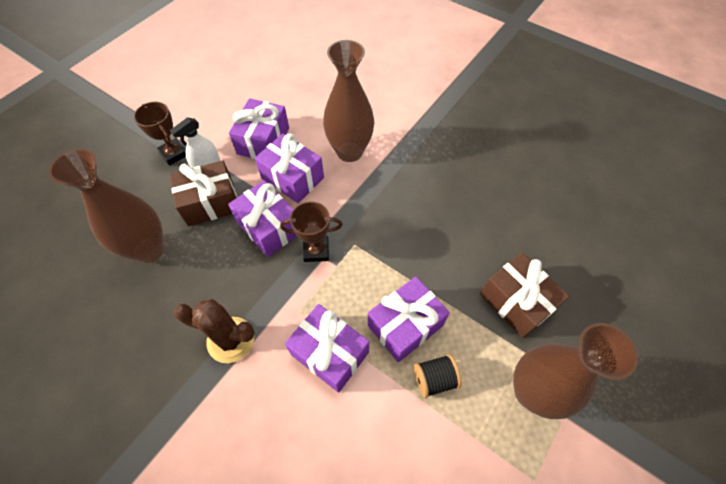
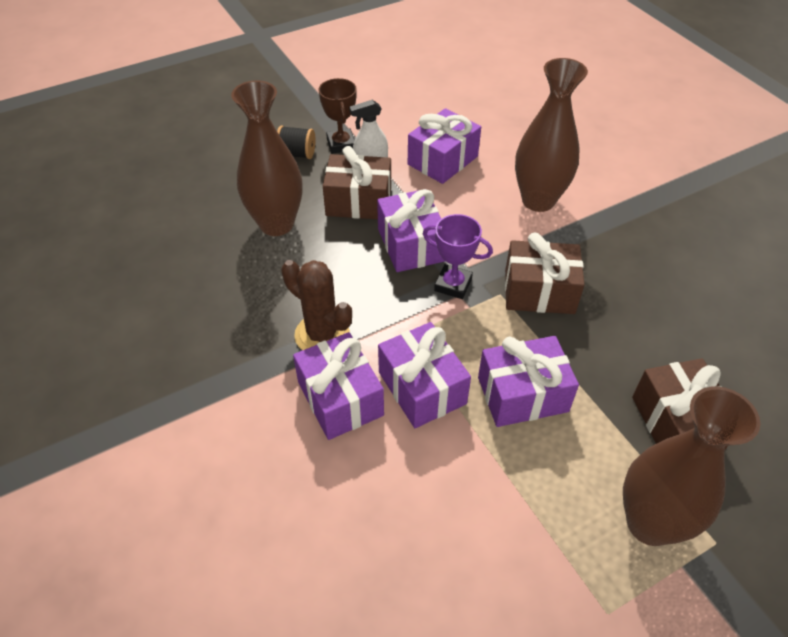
camera: 25 degrees right, 10 degrees down
purple gift [255,133,324,203] -> purple gift moved to [293,332,384,440]
brown trophy [280,201,343,262] -> purple trophy [423,214,493,299]
black spool [414,354,462,398] -> black spool moved to [277,125,315,159]
none -> brown gift [505,233,585,314]

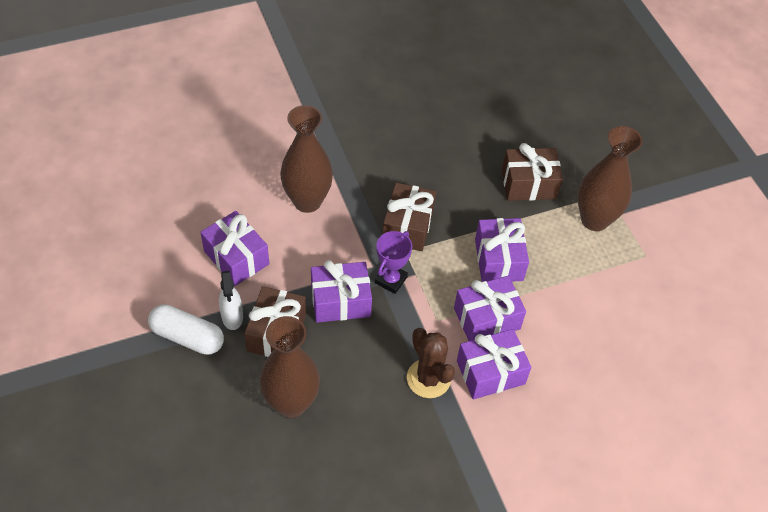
camera: 85 degrees left, 5 degrees up
black spool [277,125,315,159] -> none
brown cactus [281,260,352,351] -> brown cactus turned 75 degrees counterclockwise [407,328,455,398]
brown trophy [318,78,357,154] -> white capsule [148,304,224,355]

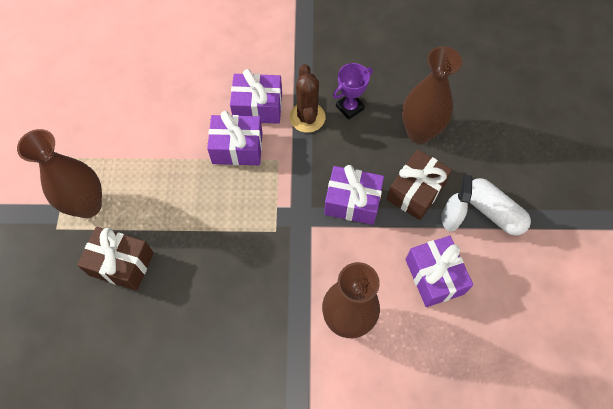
camera: 155 degrees left, 10 degrees up
purple trophy [375,231,412,294] -> purple trophy moved to [333,63,373,120]
brown gift [382,183,436,251] -> none
purple gift [475,218,529,282] -> none

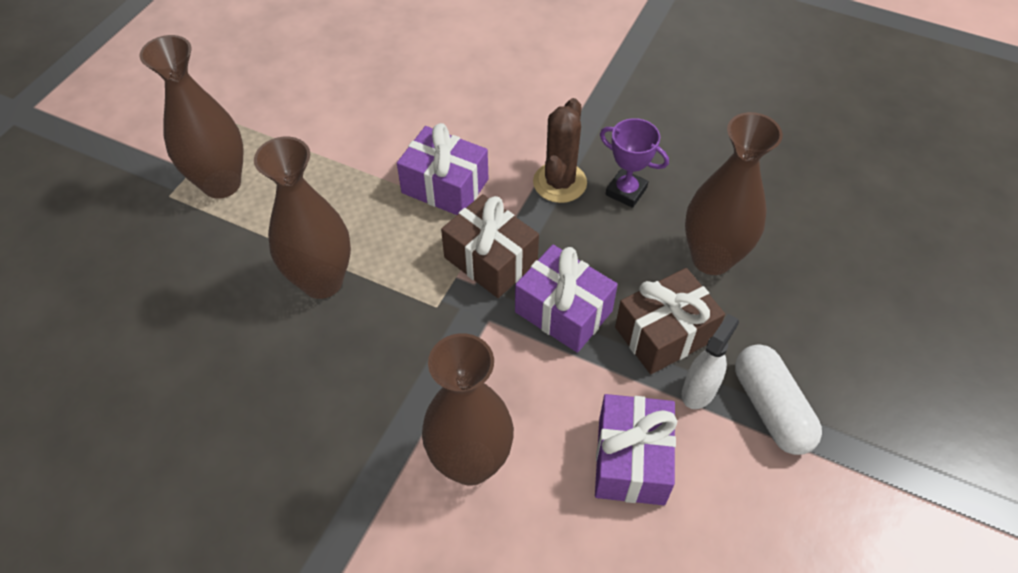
camera: 25 degrees right, 10 degrees down
brown gift [77,227,154,291] -> brown gift moved to [441,194,539,298]
purple gift [230,69,282,124] -> none
purple trophy [333,63,373,120] -> purple trophy turned 45 degrees clockwise [600,118,669,208]
none -> brown vase [254,137,351,299]

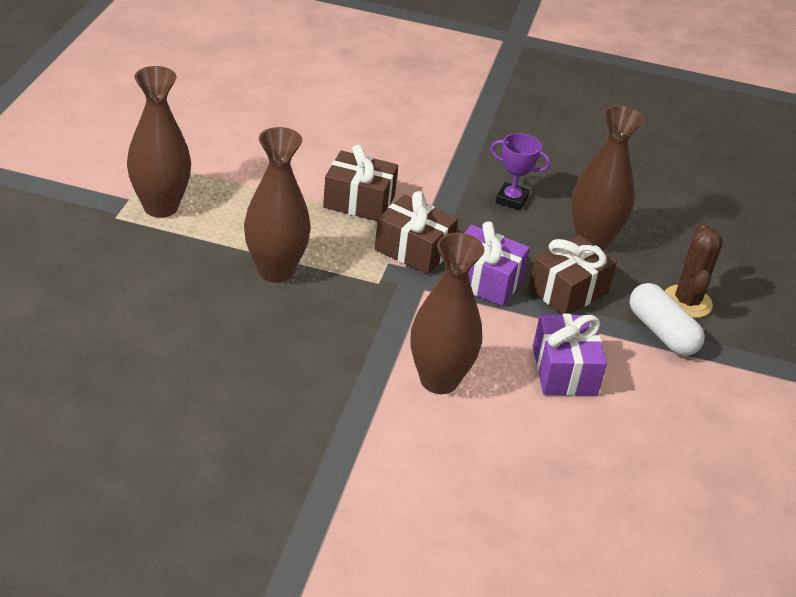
camera: 15 degrees left, 15 degrees down
purple gift [397,123,489,215] -> brown gift [323,145,398,221]
brown cactus [533,98,587,203] -> brown cactus moved to [665,223,723,318]
white spray bottle [682,314,739,409] -> none

